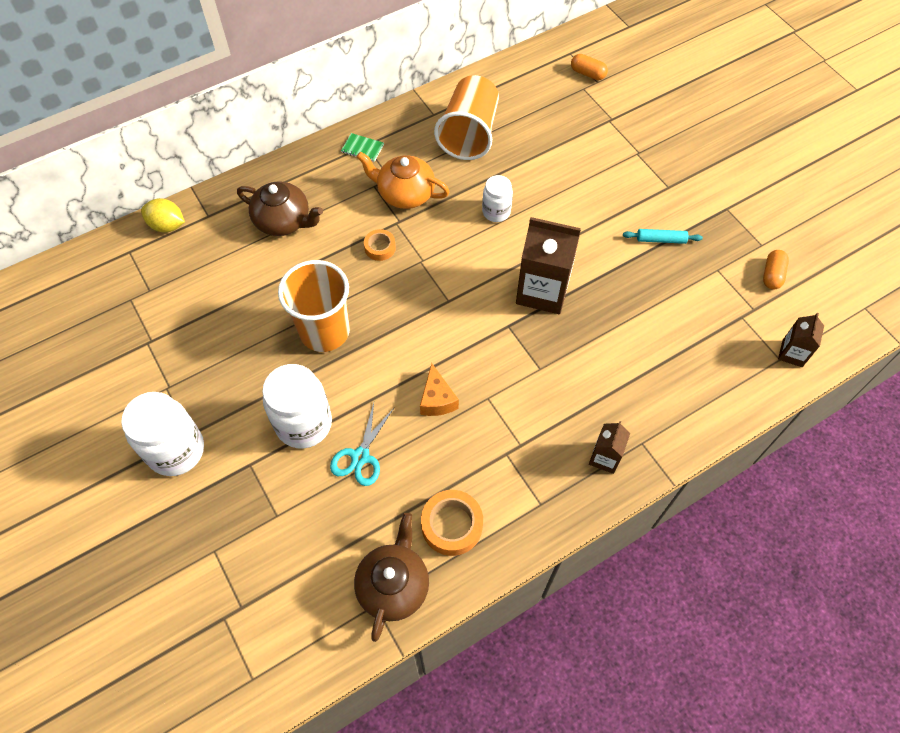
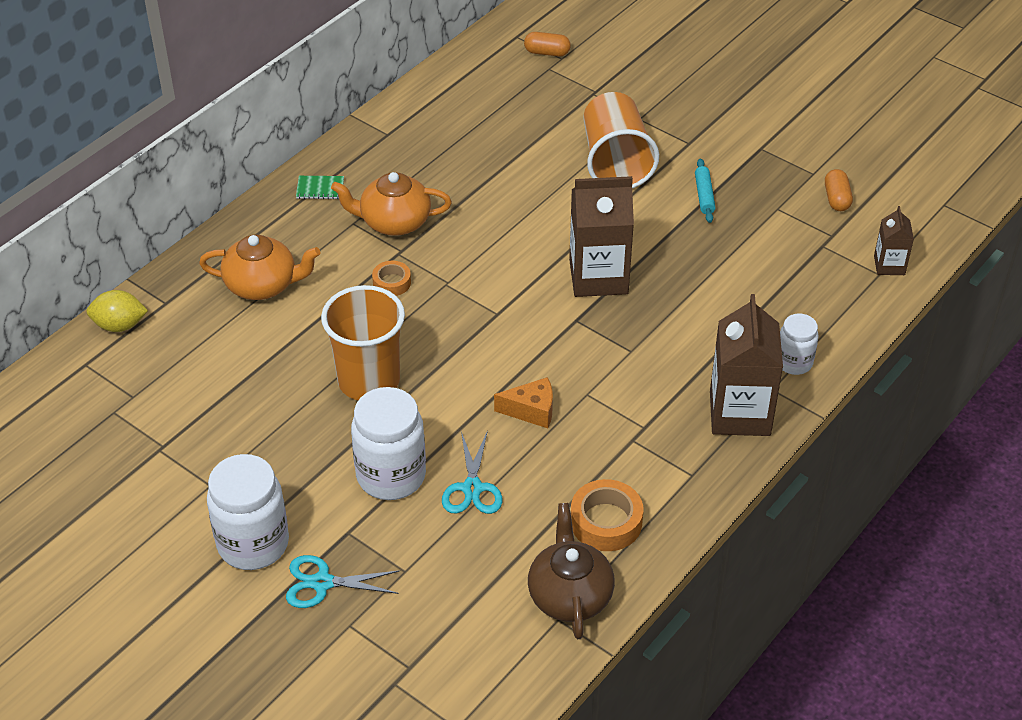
camera: 20 degrees left, 15 degrees down
brown teapot [237,181,323,236] -> orange teapot [199,235,321,300]
orange cheese [420,363,459,416] -> orange cheese turned 60 degrees counterclockwise [494,377,553,428]
orange cup [434,75,499,160] -> orange cup moved to [583,92,659,188]
white jar [482,175,513,222] -> white jar moved to [780,313,819,375]
brown carton [589,421,630,474] -> brown carton [710,294,783,436], size x1.92
turquoise rolling pin [623,229,703,244] -> turquoise rolling pin turned 75 degrees counterclockwise [695,159,716,223]
none -> turquoise scissors [286,555,400,608]

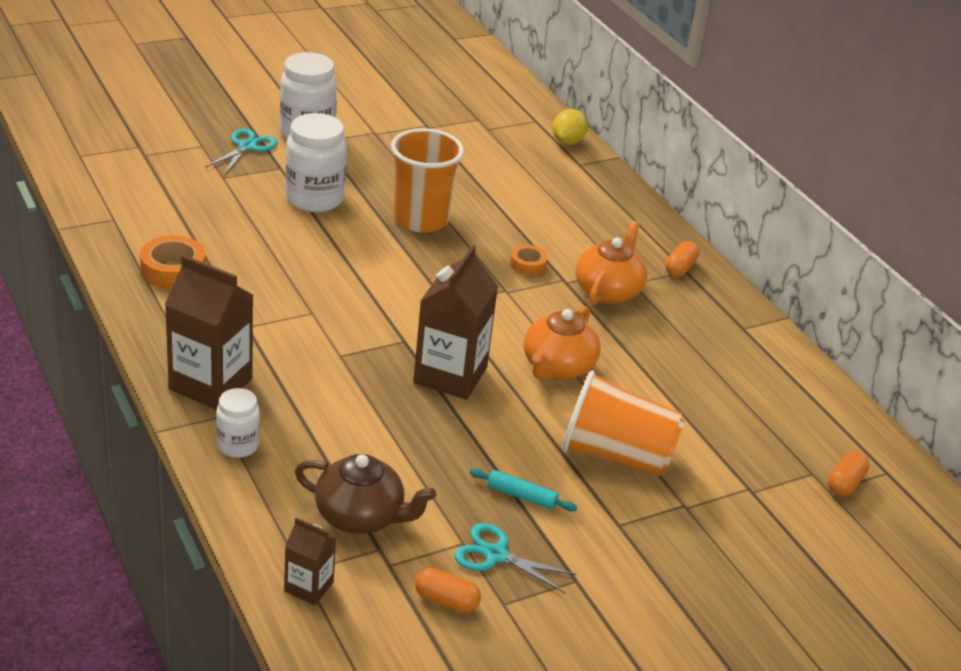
camera: 110 degrees right, 10 degrees down
orange teapot [199,235,321,300] -> orange teapot moved to [524,306,601,380]
green notebook [296,176,344,199] -> orange capsule [665,241,699,277]
turquoise scissors [442,430,502,514] -> turquoise scissors moved to [454,523,577,593]
orange cheese [494,377,553,428] -> none
brown teapot [528,503,615,639] -> brown teapot moved to [295,454,436,534]

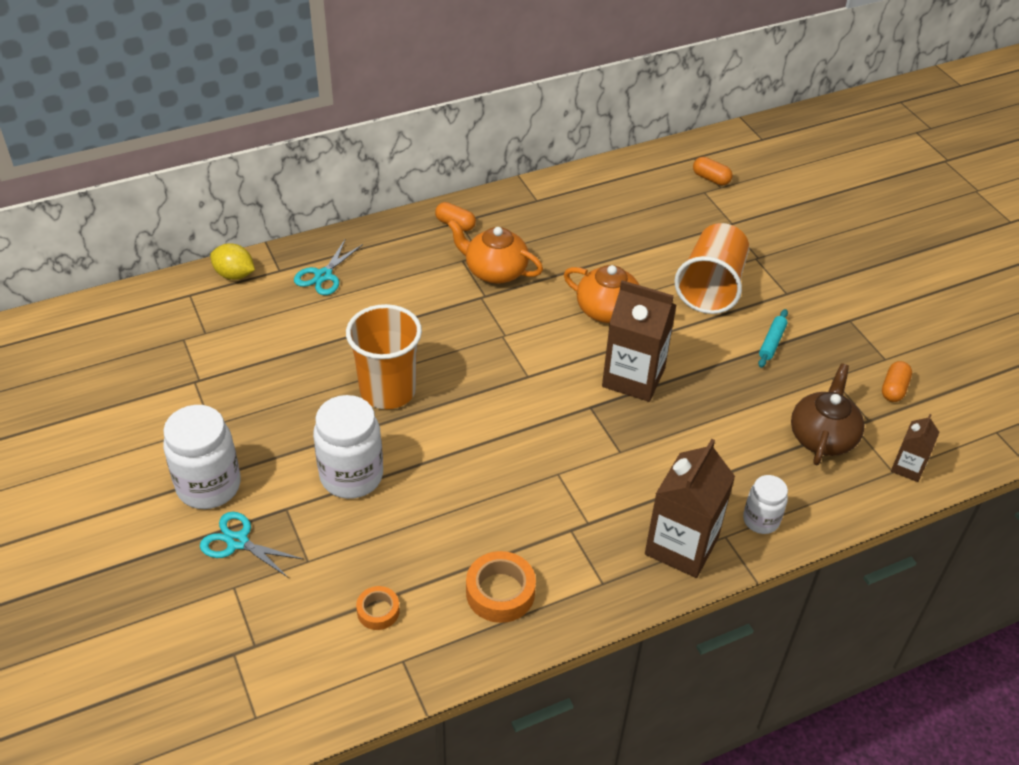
camera: 85 degrees left, 10 degrees up
turquoise scissors [454,523,577,593] -> turquoise scissors moved to [294,238,363,295]
orange tape [510,245,548,276] -> orange tape moved to [356,586,400,630]

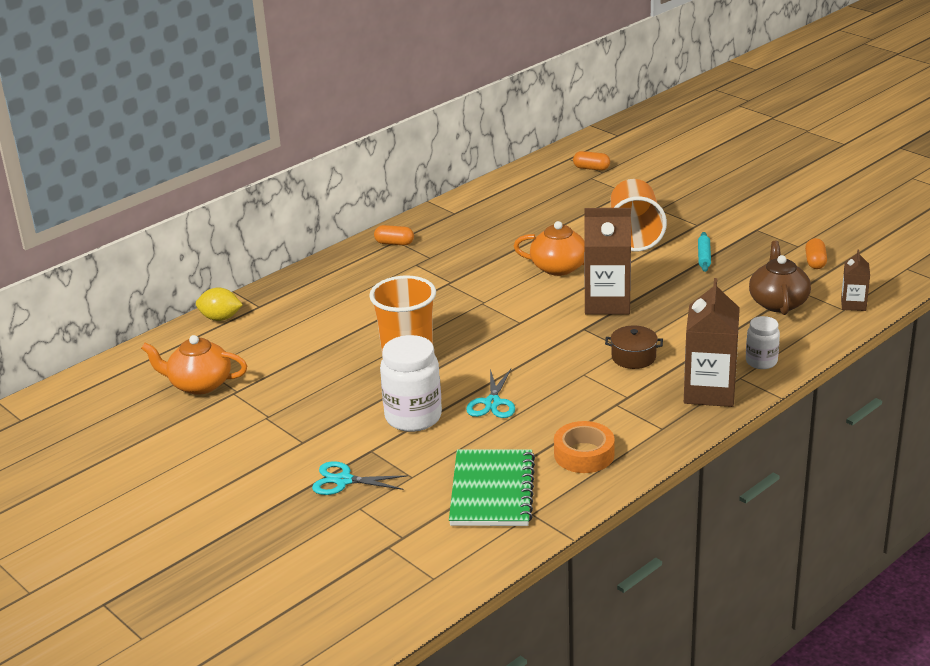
camera: 15 degrees left, 15 degrees down
white jar [163,405,241,509] -> none
turquoise scissors [294,238,363,295] -> turquoise scissors moved to [466,369,515,418]
orange tape [356,586,400,630] -> green notebook [449,449,535,526]
orange teapot [448,219,543,284] -> orange teapot moved to [141,335,247,395]
none -> brown pot [605,325,663,369]

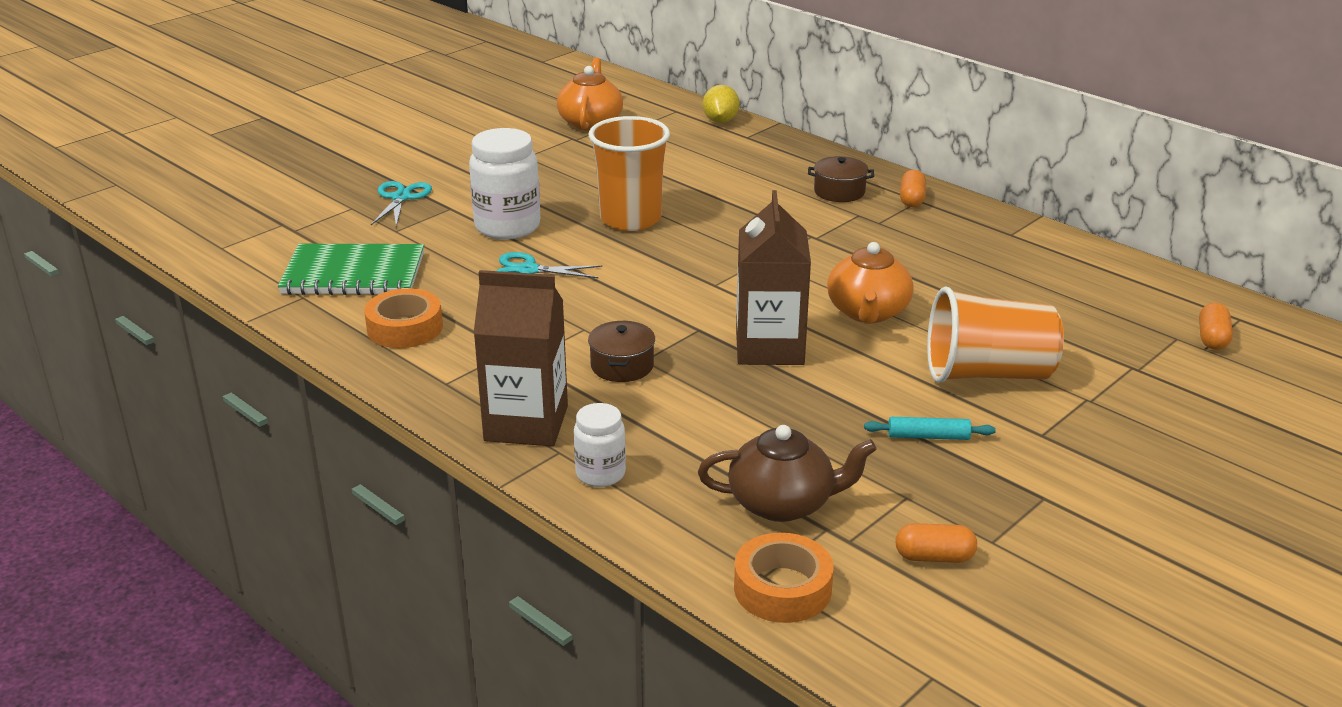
camera: 85 degrees right, 0 degrees up
brown carton [841,249,870,311] -> orange tape [734,533,834,623]
none -> brown pot [808,156,874,202]

